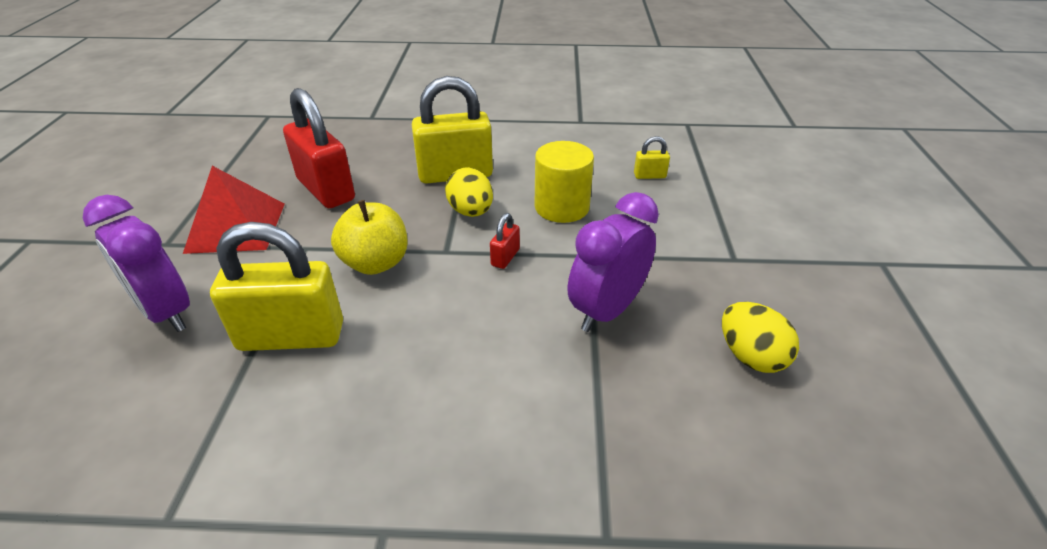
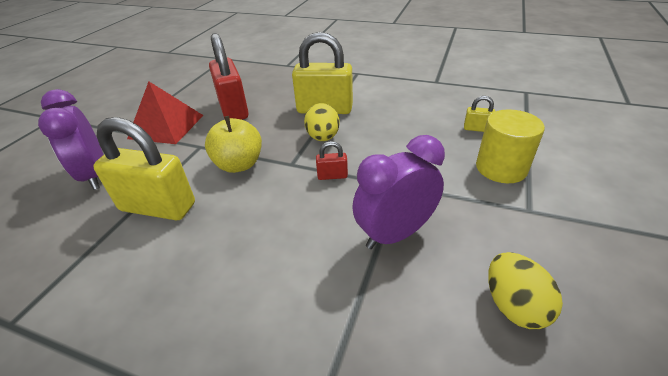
camera: 20 degrees right, 0 degrees up
red padlock [490,213,520,269] -> red padlock turned 45 degrees clockwise [316,141,348,180]
yellow cylinder [535,141,594,223] -> yellow cylinder moved to [476,109,545,183]

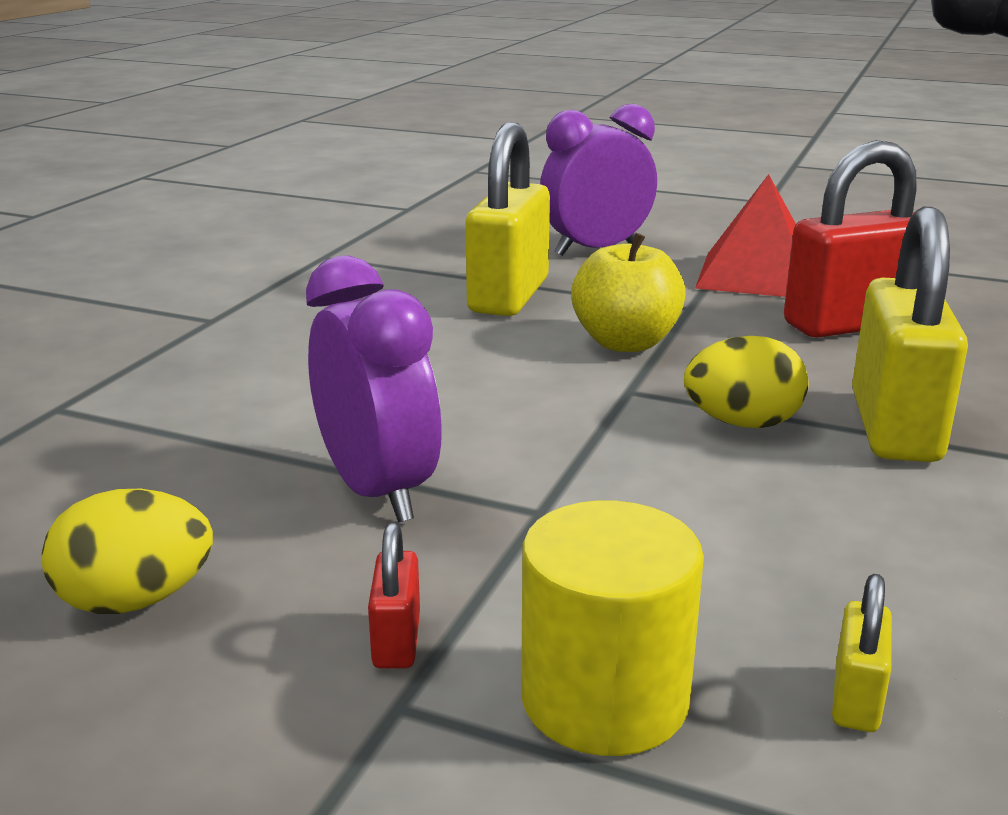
camera: 90 degrees right, 15 degrees down
red padlock [316,141,348,180] -> red padlock moved to [368,522,420,668]

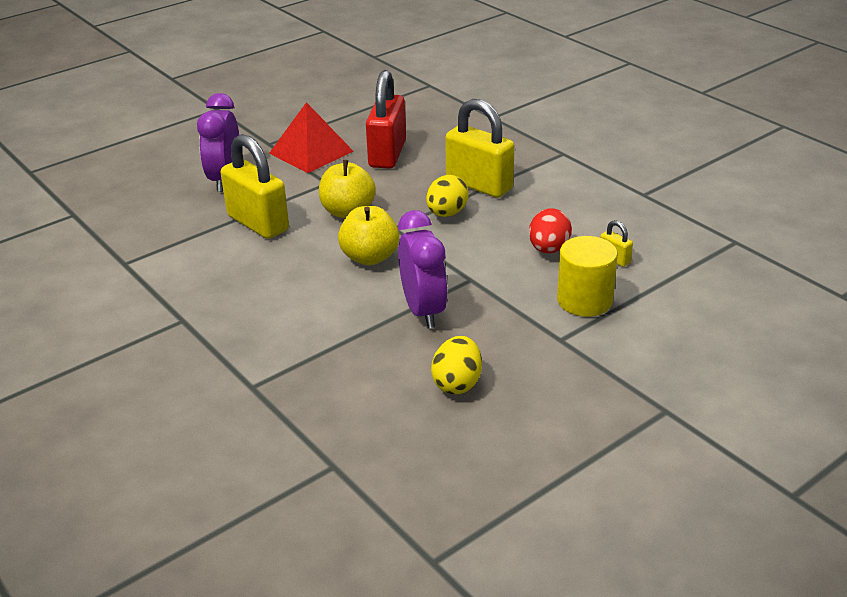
camera: 60 degrees left, 10 degrees up
purple clock [306,255,442,523] -> purple clock turned 75 degrees clockwise [398,210,448,329]
red padlock [368,522,420,668] -> none
none -> yellow apple [338,206,400,265]
none -> red egg [529,208,572,253]

